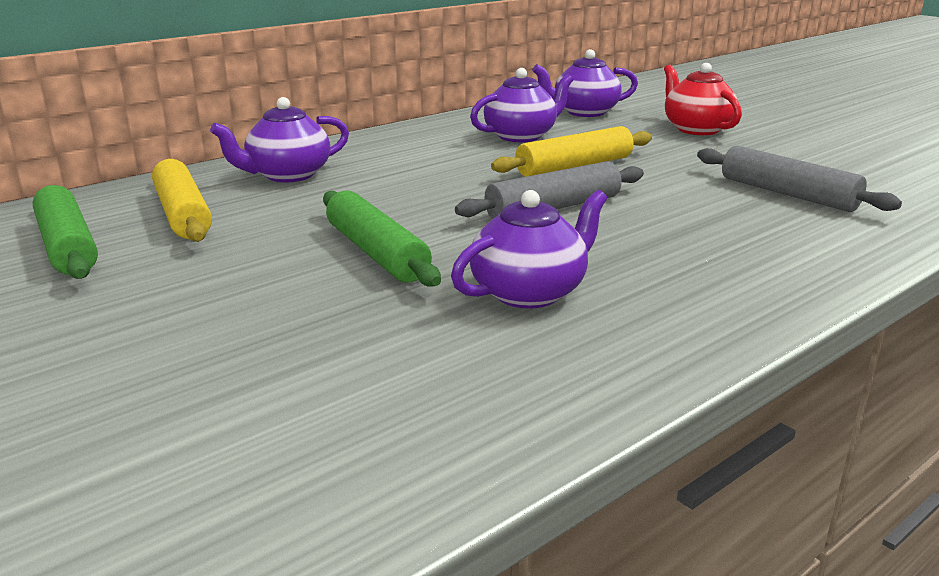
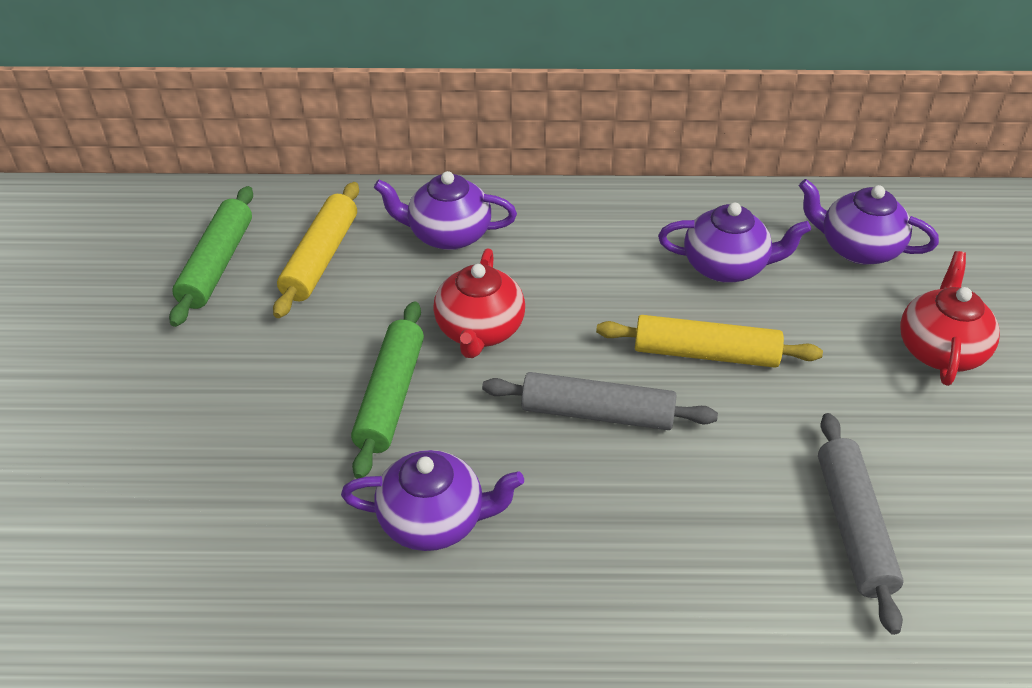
camera: 40 degrees right, 20 degrees up
none -> red teapot [433,249,525,358]

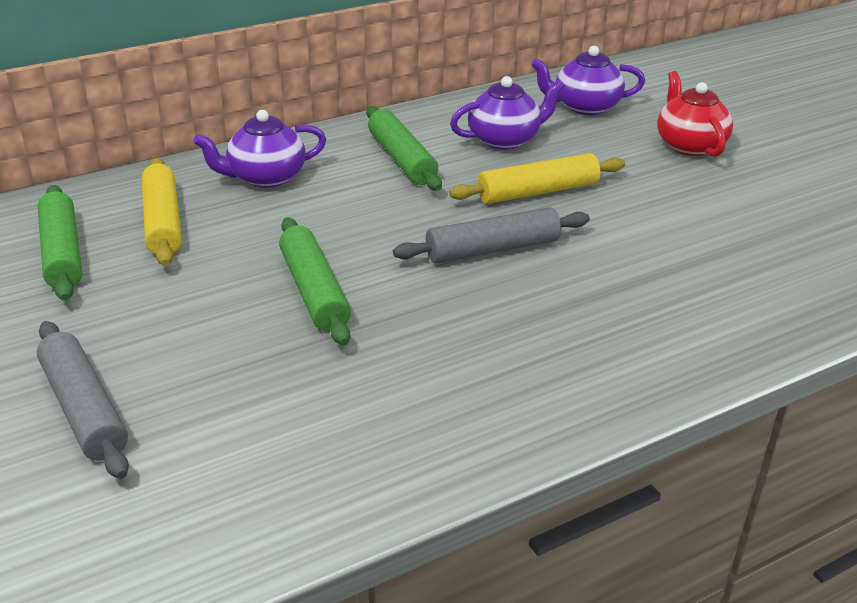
camera: 30 degrees left, 10 degrees down
purple teapot [341,450,524,551] -> none
red teapot [433,249,525,358] -> none
grey rolling pin [818,413,904,635] -> grey rolling pin moved to [37,321,129,479]
none -> green rolling pin [366,106,442,191]

